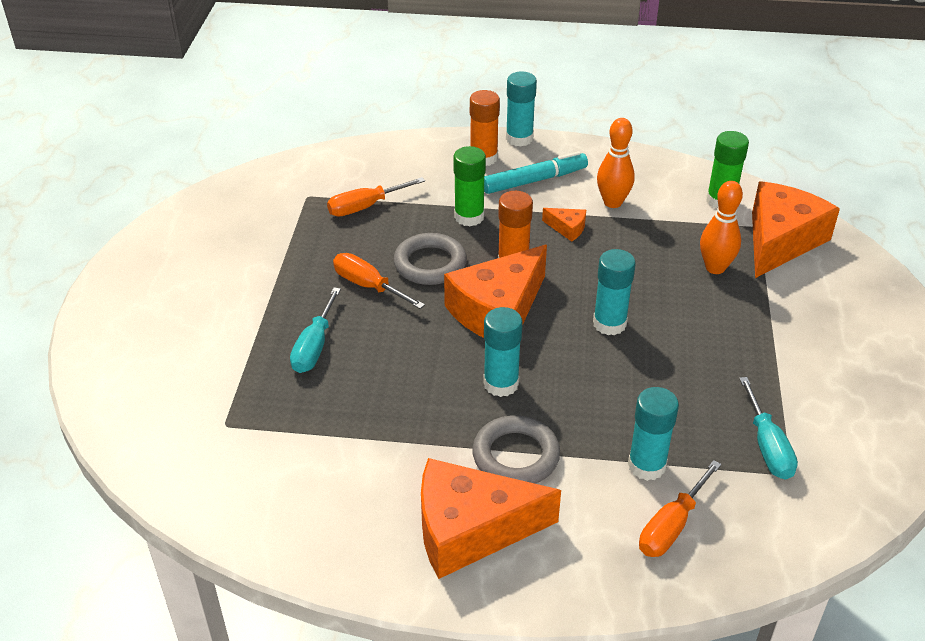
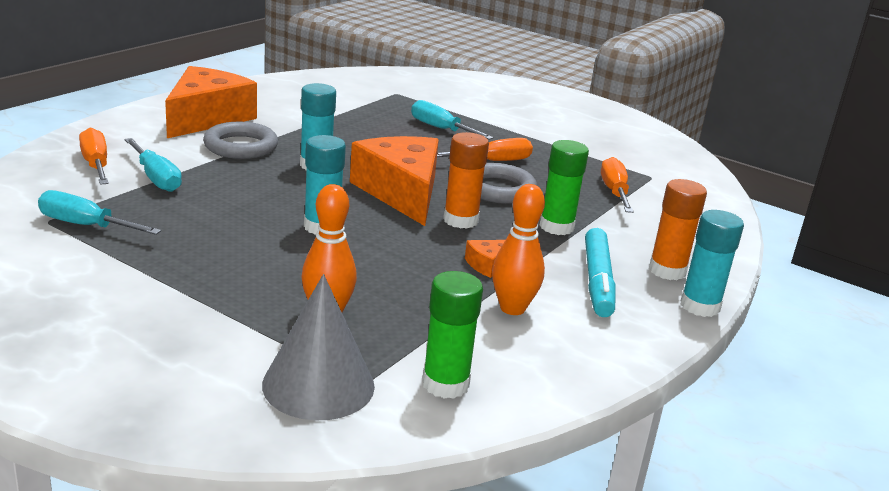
camera: 115 degrees right, 15 degrees down
turquoise glue stick [628,387,679,481] -> turquoise screwdriver [124,138,182,192]
orange cheese [752,181,840,278] -> grey cone [262,274,375,420]

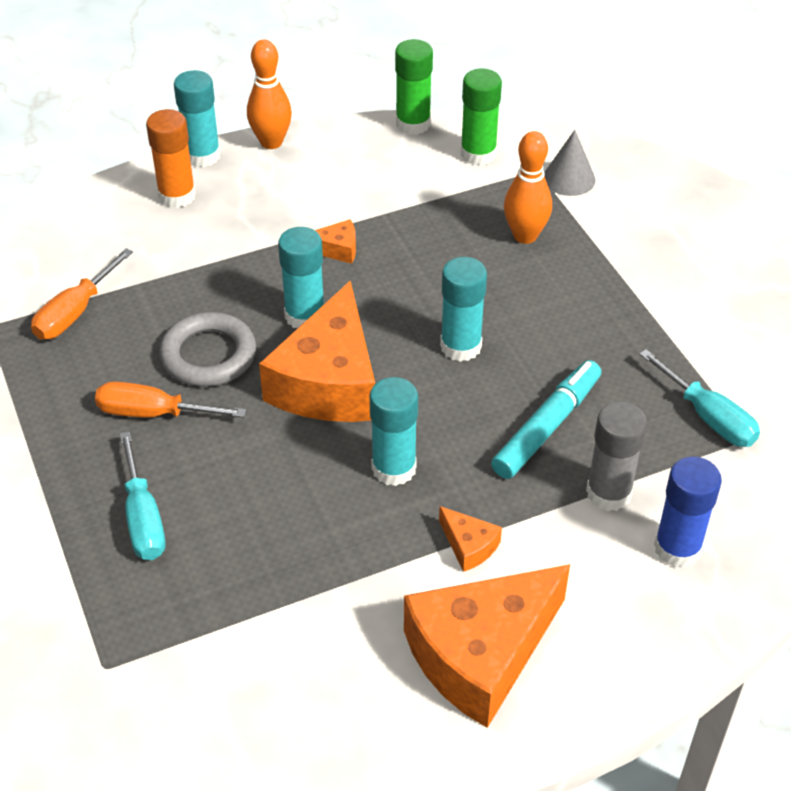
camera: 145 degrees left, 20 degrees up
orange screwdriver [79,127,109,185] -> blue glue stick [654,456,722,567]
turquoise screwdriver [124,138,182,192] -> grey glue stick [586,402,647,511]
grey ring [203,122,278,159] -> orange cheese [439,506,502,572]
grey cone [262,274,375,420] -> grey cone [544,130,596,196], size x0.62
orange glue stick [443,132,489,229] -> turquoise glue stick [278,227,325,328]
orange bowling pin [492,184,545,315] -> orange bowling pin moved to [247,40,292,149]
green glue stick [540,140,589,235] -> green glue stick moved to [395,39,433,135]
turquoise marker [585,228,616,317] -> turquoise marker moved to [491,360,601,479]

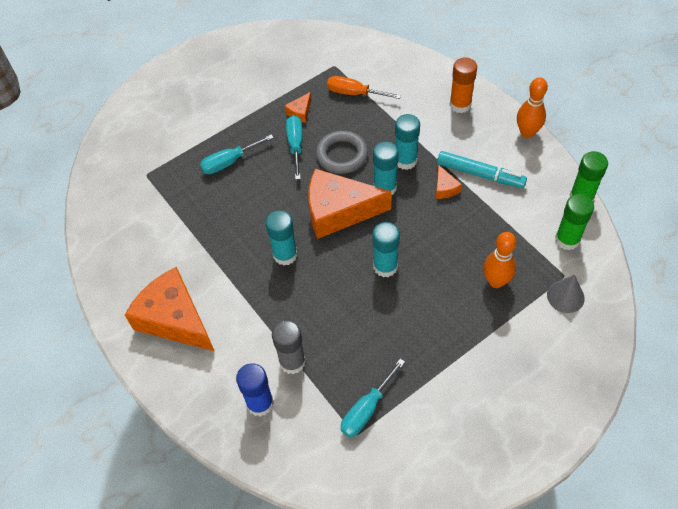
camera: 80 degrees right, 10 degrees up
orange screwdriver [95,381,247,418] -> turquoise screwdriver [286,115,303,180]
turquoise glue stick [174,70,221,167] -> turquoise glue stick moved to [395,114,420,170]
orange cheese [439,506,502,572] -> orange cheese moved to [285,92,311,123]
turquoise marker [491,360,601,479] -> turquoise marker moved to [437,151,527,188]

